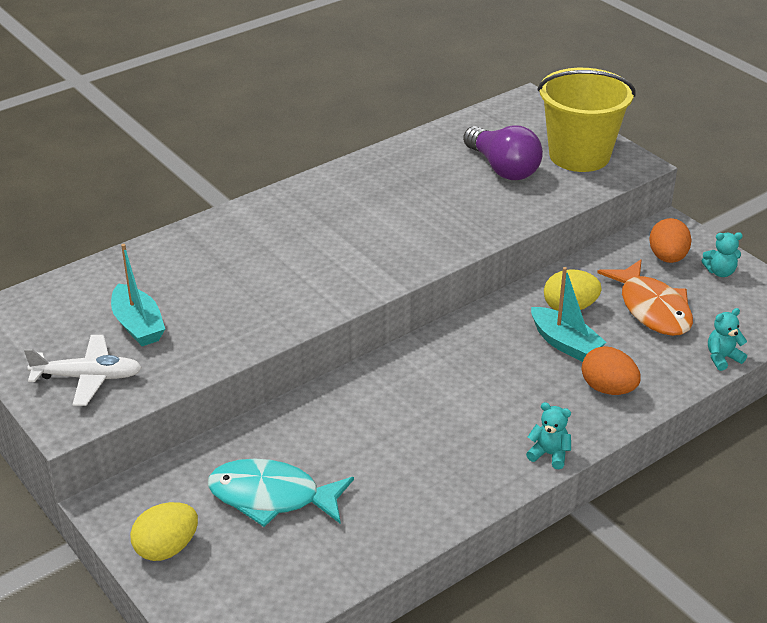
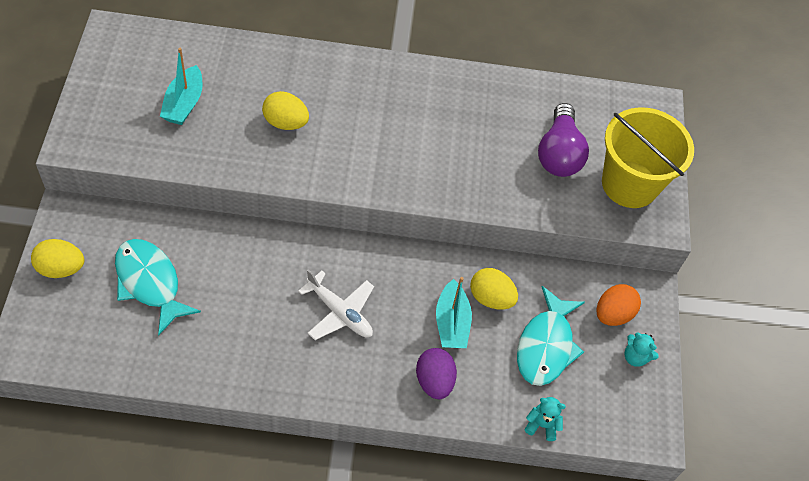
camera: 35 degrees right, 20 degrees up
white plane [24,335,142,406] -> white plane moved to [298,269,374,340]
turquoise teddy bear [526,402,571,469] -> none
orange egg [582,346,641,395] -> purple egg [416,348,457,399]
orange fish [597,259,693,336] -> turquoise fish [517,286,585,386]
none -> yellow egg [262,91,309,130]

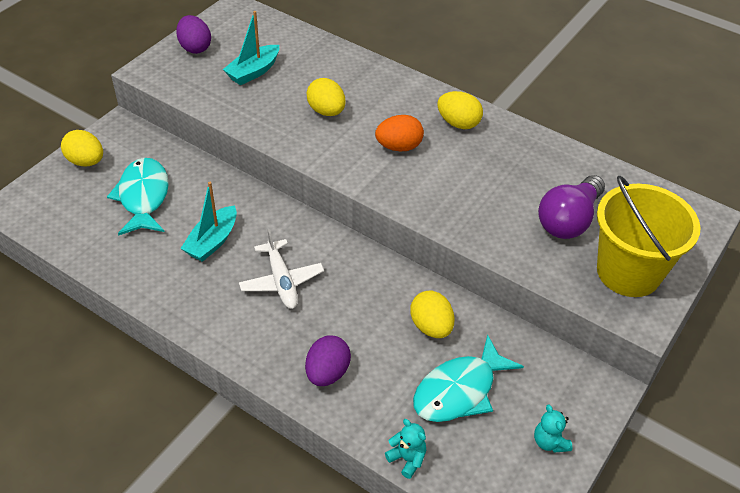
camera: 35 degrees right, 10 degrees down
turquoise boat [436,277,472,348] -> turquoise boat moved to [180,182,237,262]
orange egg [596,284,641,326] -> orange egg moved to [375,115,424,151]
none -> purple egg [176,15,211,54]
none -> yellow egg [437,91,483,129]

